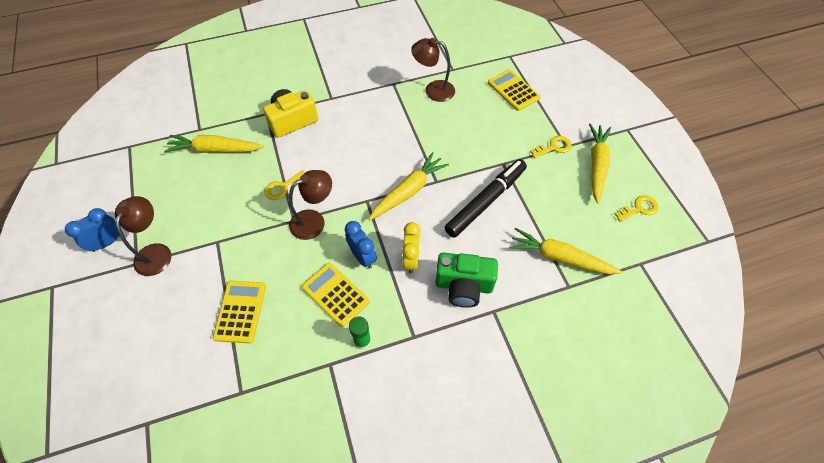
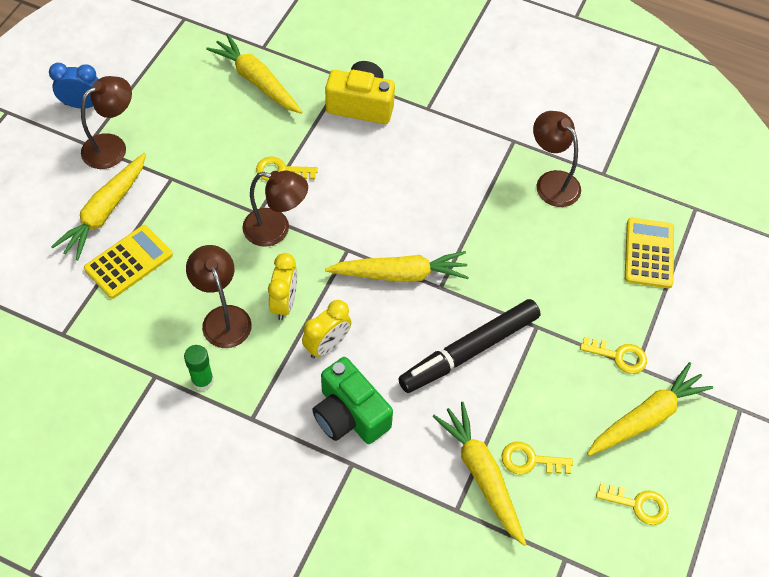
camera: 40 degrees right, 0 degrees up
yellow calculator [302,263,370,327] -> brown lamp [186,245,252,348]
blue clock [345,221,377,269] -> yellow clock [268,253,297,320]
black marker [444,159,527,238] -> black marker turned 150 degrees clockwise [398,299,541,393]
none -> yellow carrot [51,153,146,260]
none -> yellow key [501,441,573,475]

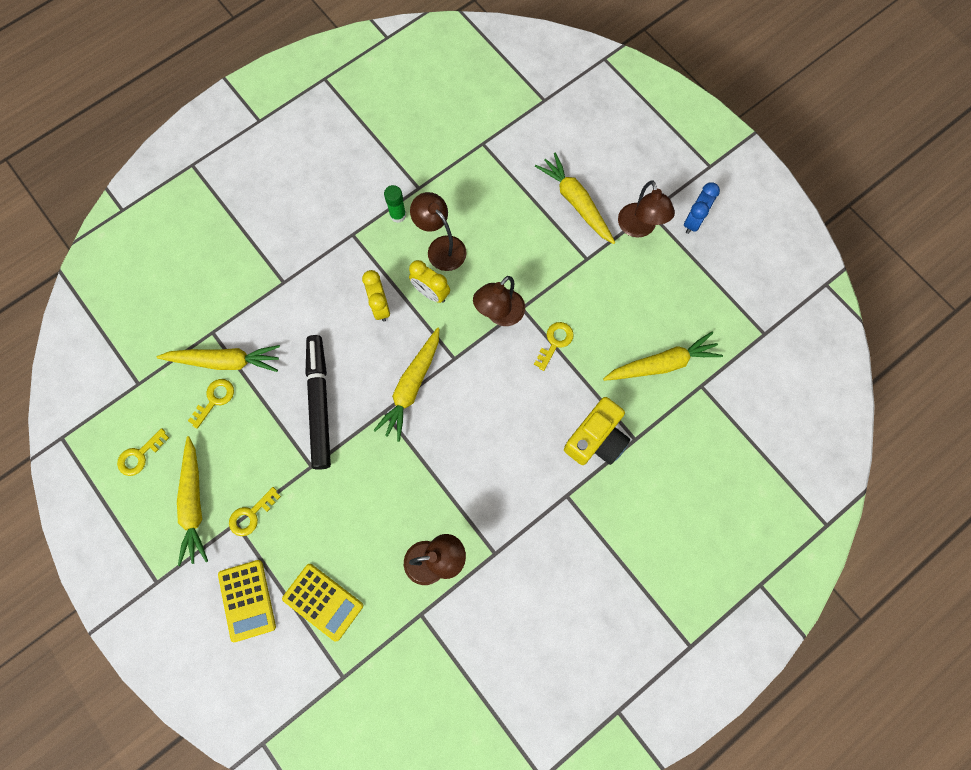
camera: 120 degrees right, 15 degrees up
yellow calculator [84,225,173,299] -> yellow calculator moved to [218,560,276,642]
brown lamp [186,245,252,348] -> brown lamp turned 135 degrees counterclockwise [410,192,467,271]
green camera [312,357,393,444] -> none

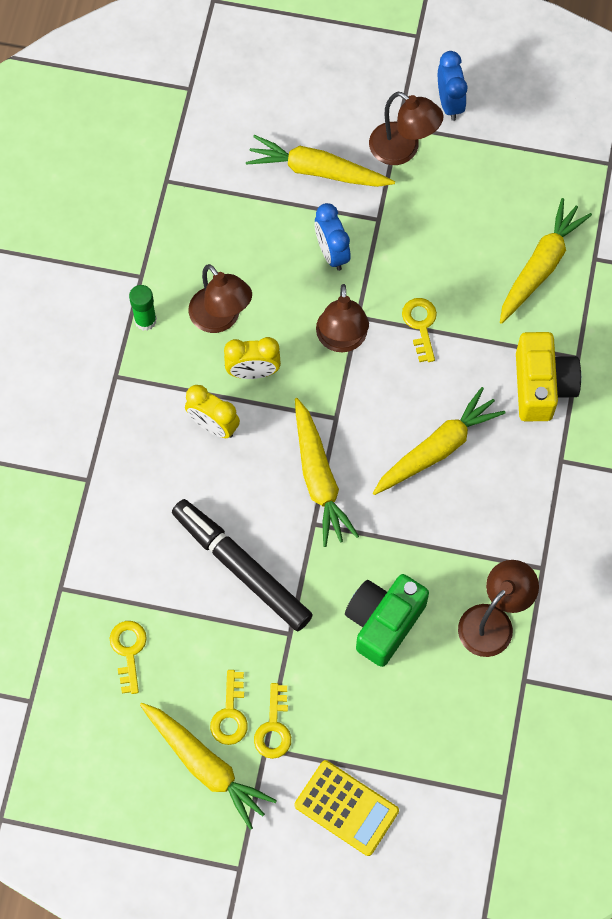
camera: 40 degrees left, 5 degrees down
yellow key [117,428,169,476] -> yellow key moved to [210,670,248,745]
yellow carrot [157,345,280,372] -> yellow carrot moved to [373,387,506,495]
yellow calculator [282,564,363,642] -> none
brown lamp [410,192,467,271] -> brown lamp turned 135 degrees counterclockwise [189,264,252,333]
none -> blue clock [314,203,350,271]
none -> green camera [345,574,429,667]

